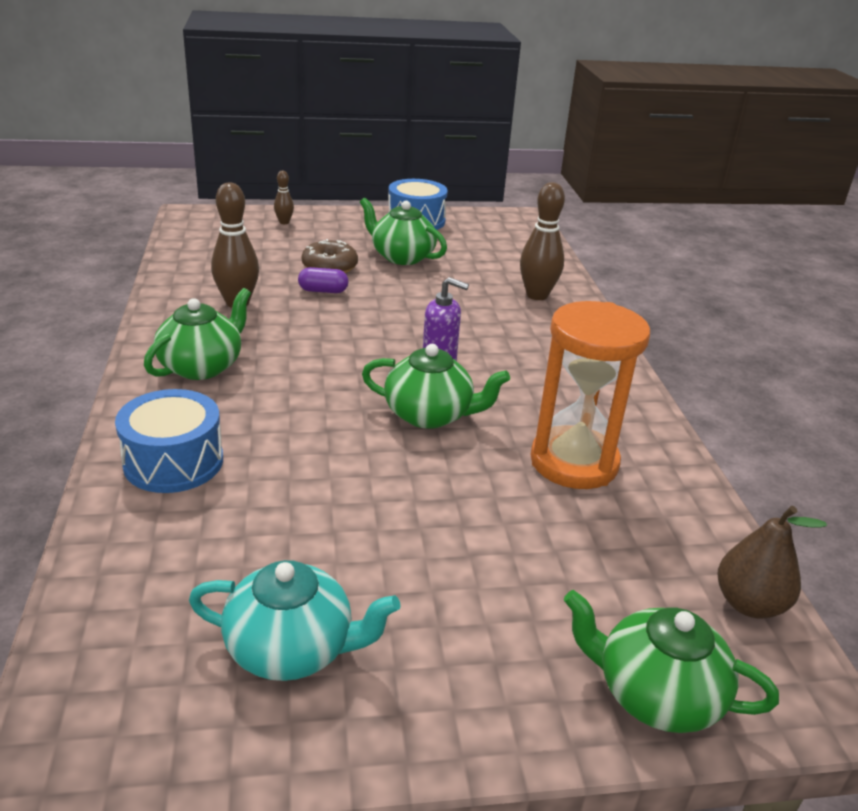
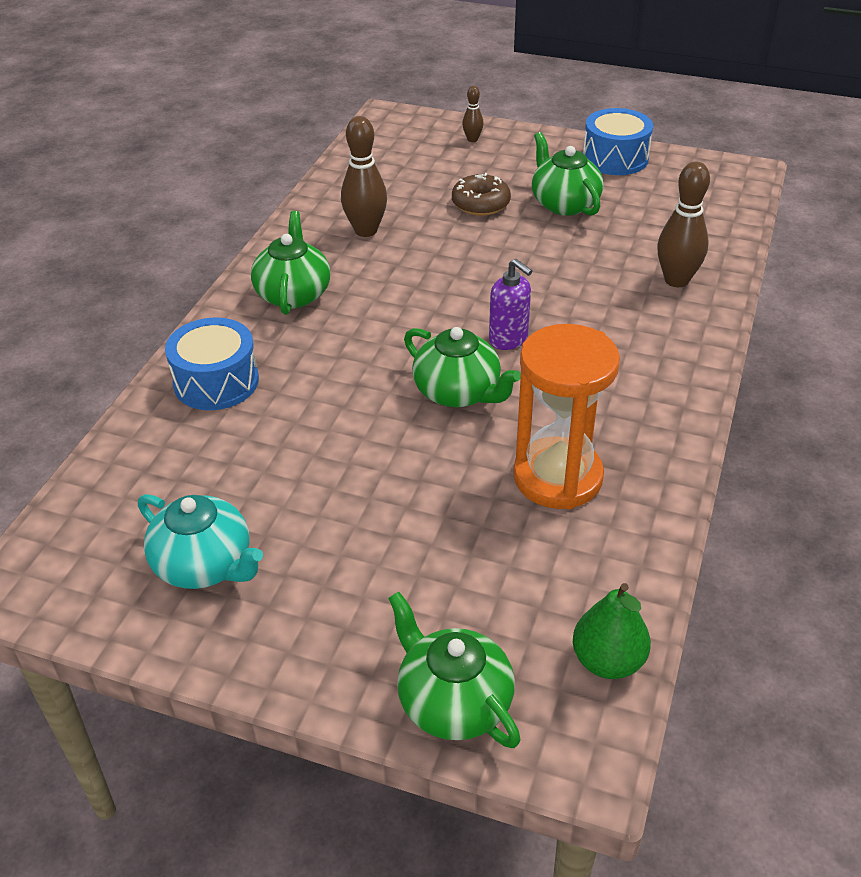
camera: 30 degrees right, 10 degrees up
green teapot [144,288,251,380] -> green teapot turned 60 degrees counterclockwise [251,211,330,315]
purple capsule [298,267,348,293] -> none
brown pear [717,506,827,619] -> green pear [573,583,651,679]

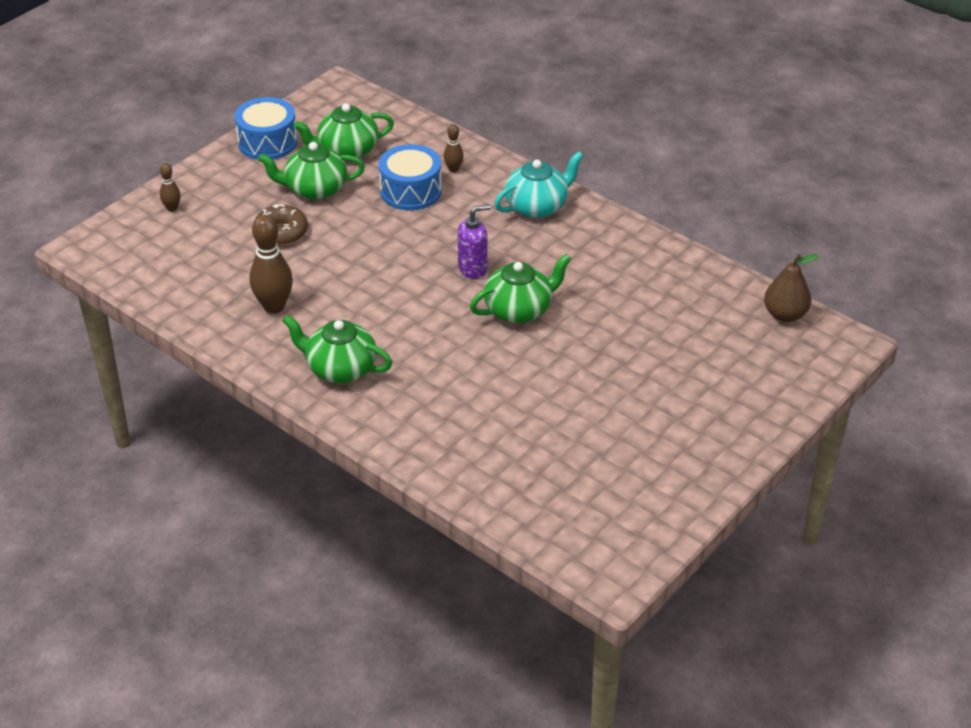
camera: 70 degrees left, 0 degrees up
turquoise teapot [138,494,263,589] -> turquoise teapot moved to [494,151,583,218]
blue drum [165,318,259,410] -> blue drum moved to [379,144,442,210]
green teapot [388,592,521,748] -> green teapot moved to [294,103,394,158]
orange hourglass [513,324,620,509] -> none
green pear [573,583,651,679] -> brown pear [764,254,819,322]
brown bowling pin [657,162,710,287] -> brown bowling pin [444,124,464,172], size x0.52

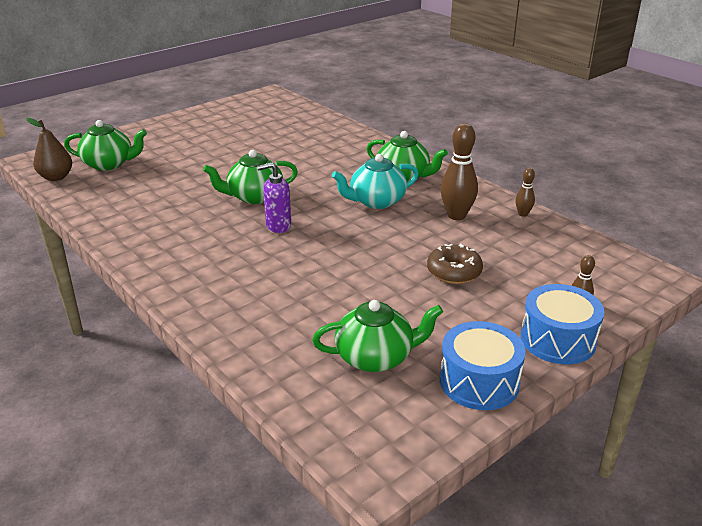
camera: 170 degrees left, 10 degrees down
green teapot [258,142,365,200] -> green teapot moved to [64,120,147,171]
blue drum [379,144,442,210] -> blue drum moved to [521,284,604,364]
brown bowling pin [444,124,464,172] -> brown bowling pin moved to [515,168,535,217]
turquoise teapot [494,151,583,218] -> turquoise teapot moved to [332,154,419,209]

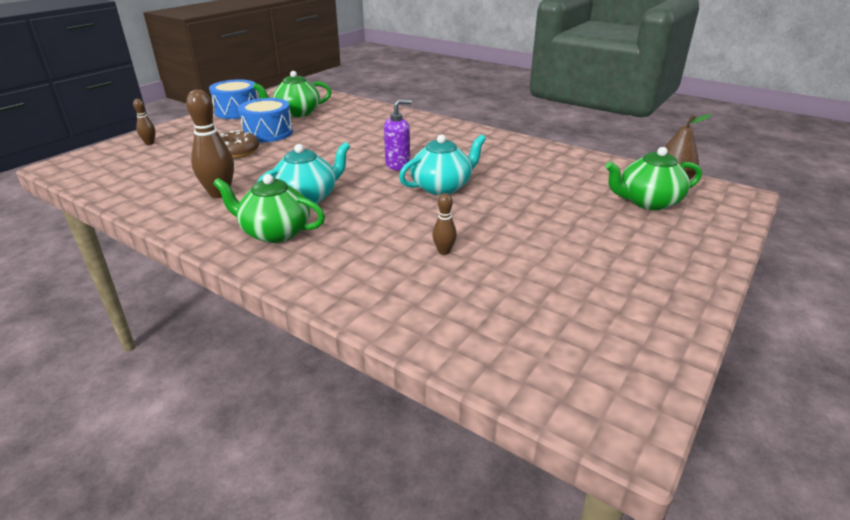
camera: 165 degrees right, 0 degrees up
green teapot [203,150,298,204] -> turquoise teapot [399,134,486,195]
brown bowling pin [515,168,535,217] -> brown bowling pin moved to [432,193,457,255]
blue drum [521,284,604,364] -> blue drum moved to [238,98,293,142]

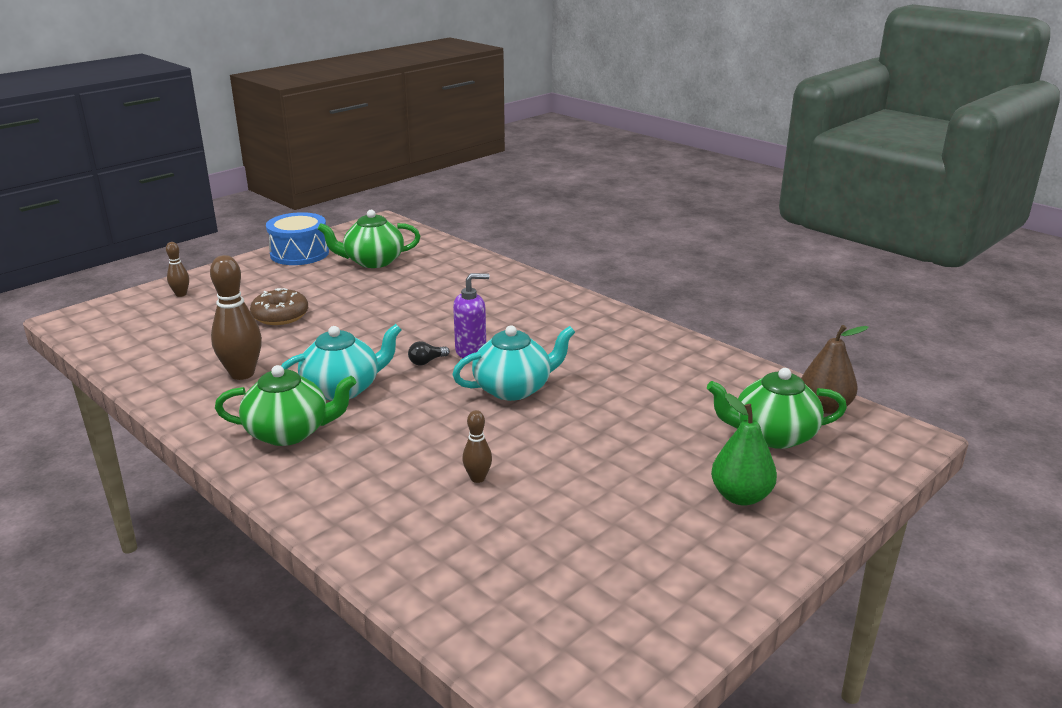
camera: 10 degrees right, 5 degrees down
green teapot [213,174,325,243] -> green teapot turned 150 degrees clockwise [215,365,356,446]
blue drum [238,98,293,142] -> none
none -> black light bulb [408,341,450,365]
none -> green pear [711,393,777,506]

